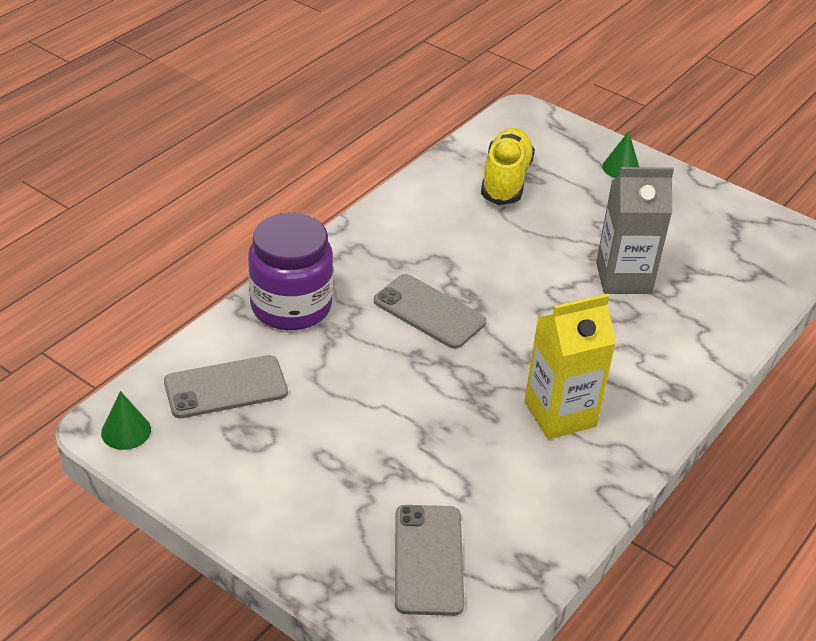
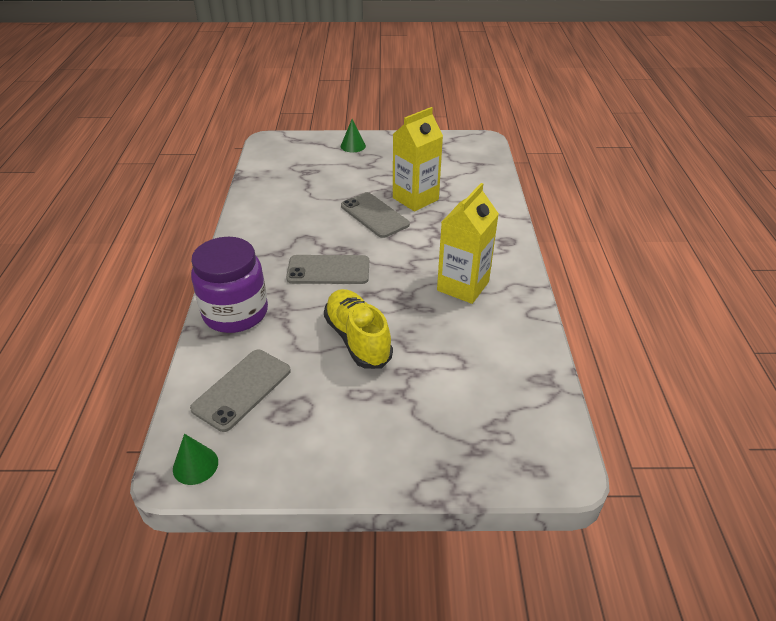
camera: 35 degrees left, 0 degrees up
grey phone [395,505,464,616] -> grey phone moved to [341,192,410,238]
yellow shoe [481,128,535,205] -> yellow shoe moved to [324,289,393,369]
grey carton [596,167,674,294] -> yellow carton [393,107,443,212]

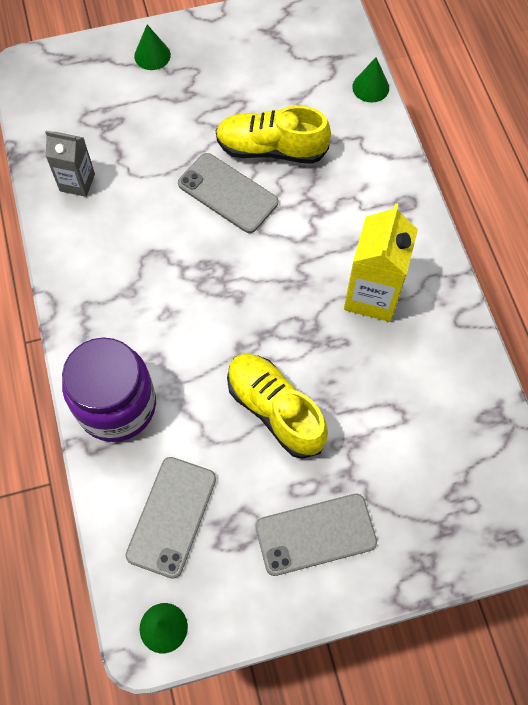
camera: 15 degrees left, 25 degrees up
grey phone [286,255,369,284] -> grey phone moved to [256,494,377,576]
yellow carton [393,107,443,212] -> yellow shoe [216,106,331,164]
none -> grey carton [45,131,95,197]
none -> green cone [352,57,389,103]

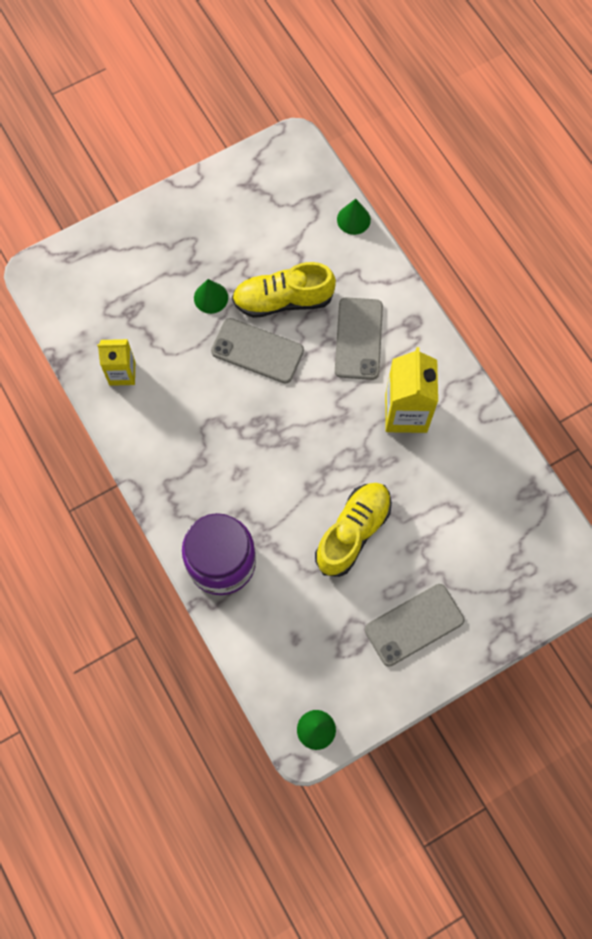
camera: 15 degrees left, 5 degrees up
grey carton [45,131,95,197] -> yellow carton [97,339,135,386]
grey phone [125,457,216,579] -> grey phone moved to [335,297,383,380]
green cone [134,24,171,70] -> green cone moved to [194,279,228,314]
yellow shoe [227,354,328,459] -> yellow shoe turned 90 degrees clockwise [315,483,392,577]

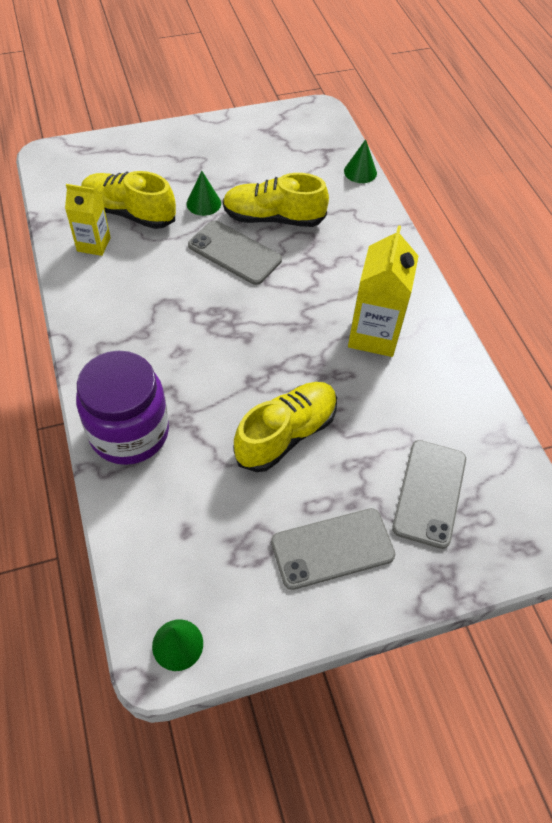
camera: 10 degrees right, 15 degrees down
grey phone [335,297,383,380] -> grey phone moved to [392,440,466,549]
none -> yellow shoe [81,171,176,229]

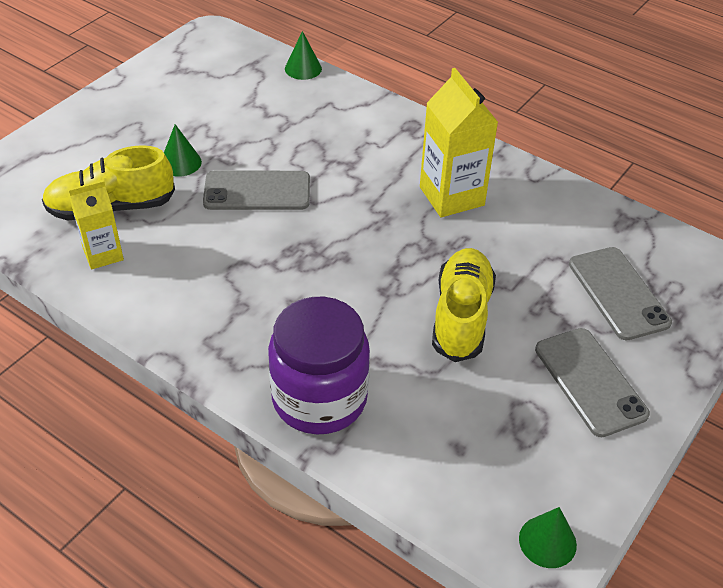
camera: 35 degrees left, 10 degrees down
yellow shoe [223,173,329,227] -> none
grey phone [271,508,395,590] -> grey phone turned 60 degrees counterclockwise [535,328,650,437]

